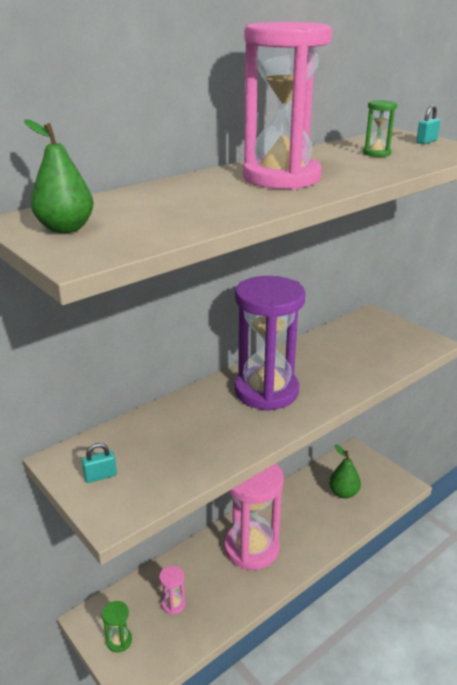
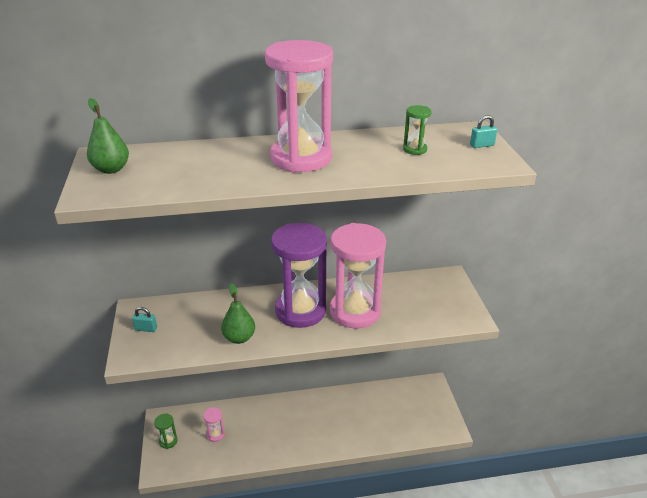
camera: 30 degrees right, 5 degrees up
pink hourglass [224,464,284,570] -> pink hourglass moved to [330,223,386,329]
green pear [329,444,361,498] -> green pear moved to [221,283,255,344]

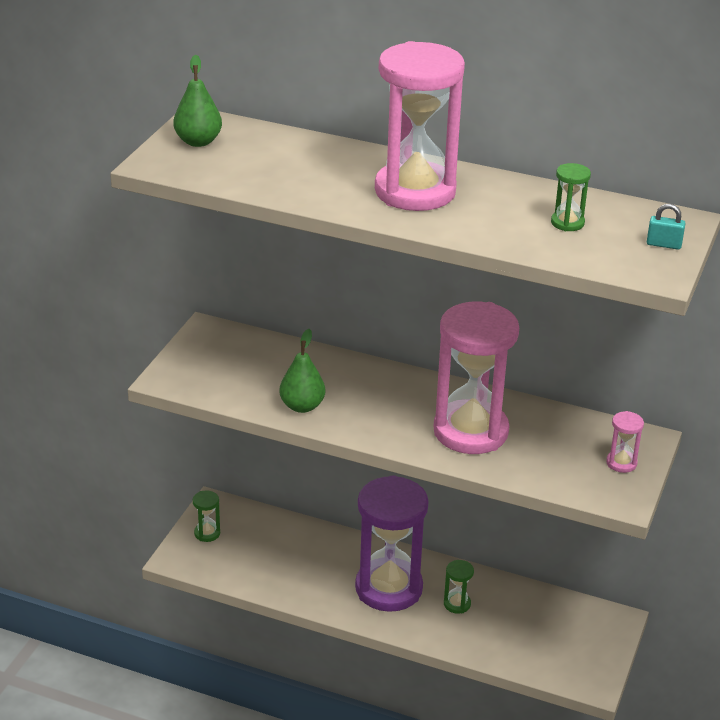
camera: 30 degrees right, 0 degrees up
turquoise padlock [132,307,157,332] -> none
pink hourglass [203,407,225,442] -> pink hourglass moved to [606,411,644,473]
purple hourglass [271,223,327,328] -> purple hourglass moved to [355,475,429,612]
none -> green hourglass [444,560,474,614]

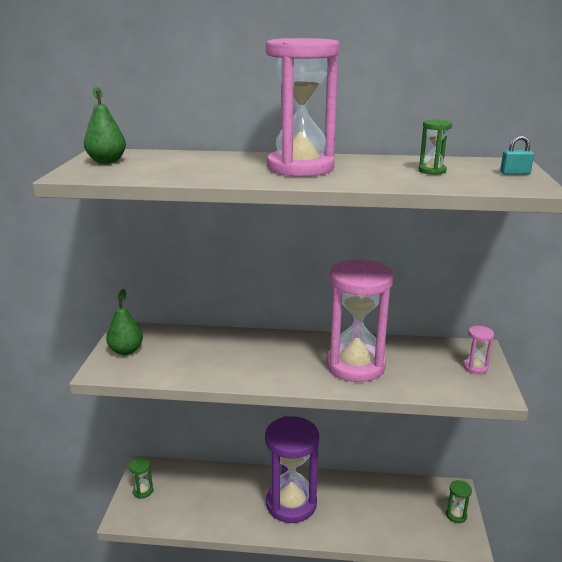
camera: 15 degrees left, 10 degrees down
green pear [279,329,325,413] -> green pear moved to [106,289,143,355]
green hourglass [444,560,474,614] -> green hourglass moved to [446,480,472,523]

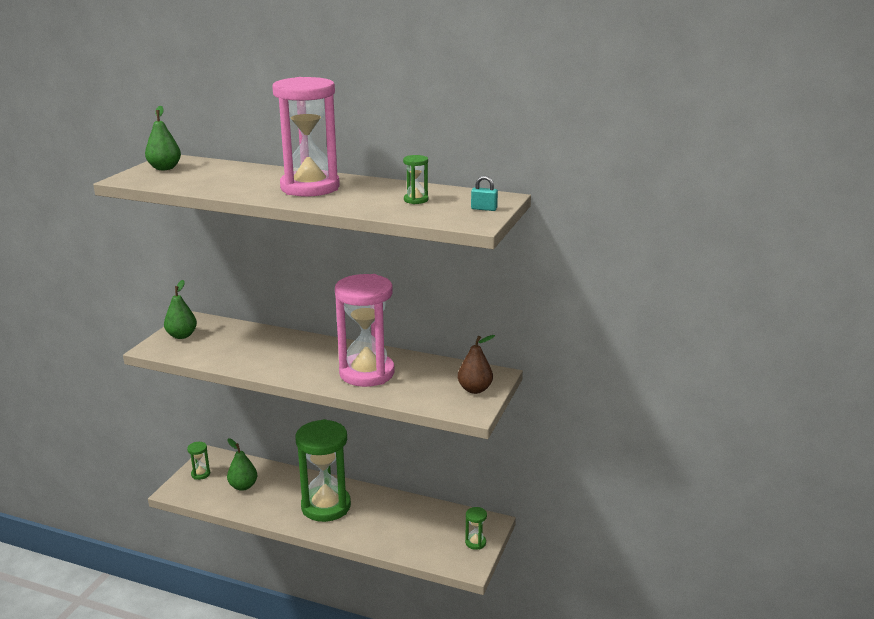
camera: 15 degrees right, 0 degrees up
purple hourglass [265,416,319,523] -> green hourglass [296,419,351,522]
pink hourglass [463,325,494,374] -> brown pear [458,335,495,394]
none -> green pear [227,438,257,491]

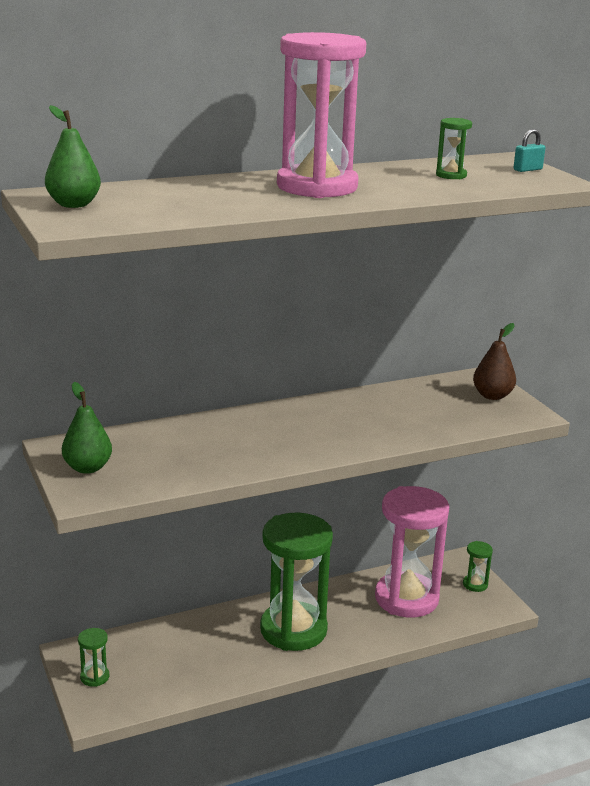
camera: 45 degrees left, 0 degrees up
green pear [227,438,257,491] -> none
pink hourglass [335,274,394,387] -> pink hourglass moved to [375,486,449,617]

